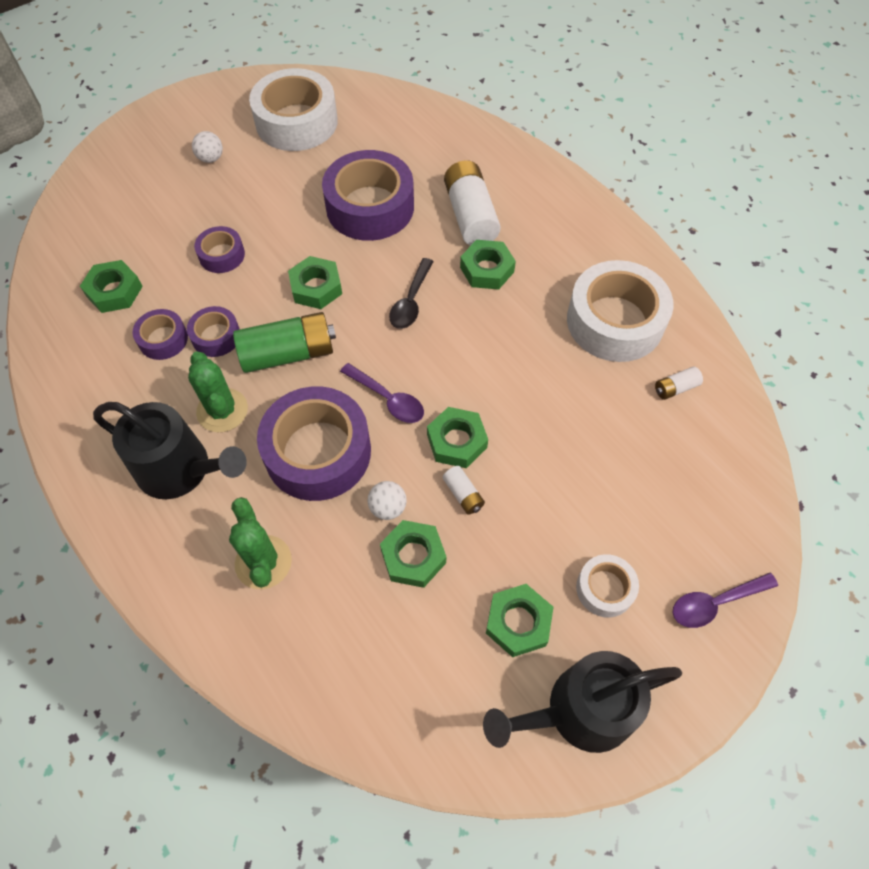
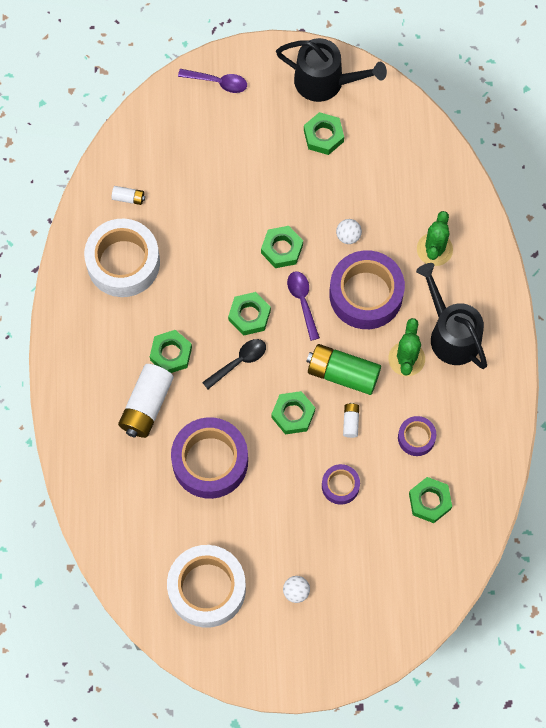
camera: 145 degrees left, 10 degrees up
purple tape [187,306,240,357] -> none
green nut [380,520,446,588] -> green nut moved to [228,292,271,336]
white battery [443,466,485,515] -> white battery moved to [343,403,359,438]
white tape [576,554,639,618] -> none

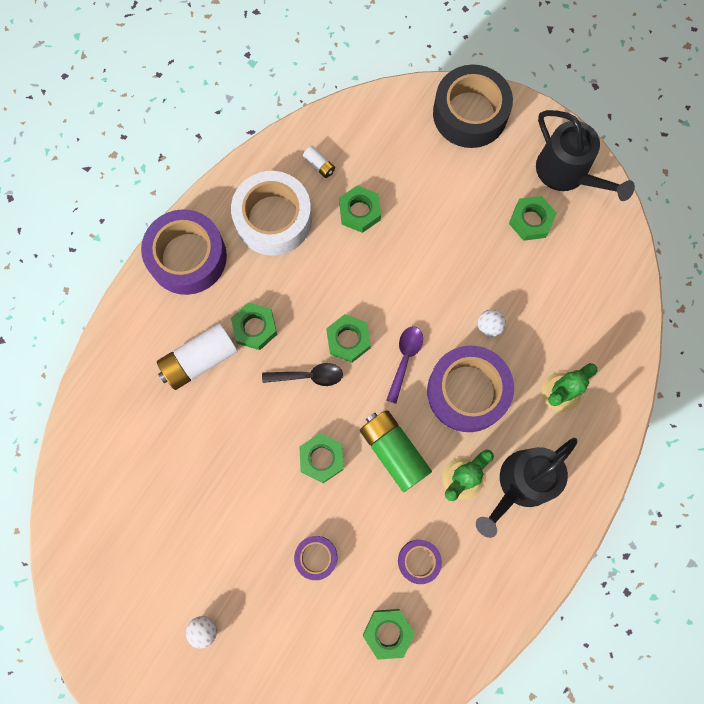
camera: 35 degrees right, 5 degrees up
white tape [167,545,246,628] -> none
purple tape [171,417,248,499] -> purple tape moved to [141,209,227,295]
purple spoon [178,69,247,93] -> black tape [433,65,513,148]
green nut [261,226,303,268] -> green nut moved to [339,185,381,233]
white battery [343,403,359,438] -> none
black watering can [416,263,487,369] -> black watering can turned 135 degrees counterclockwise [476,438,577,538]

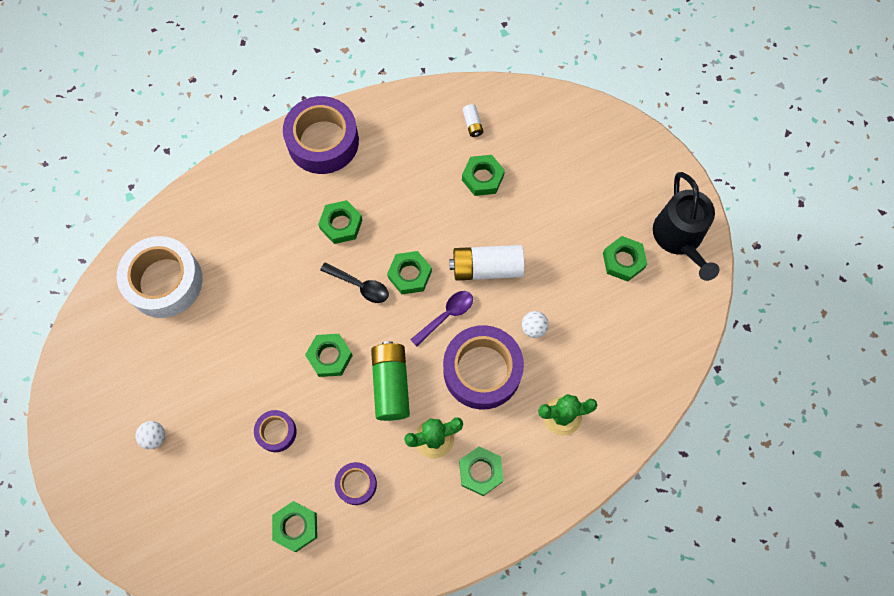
camera: 30 degrees right, 5 degrees down
white battery [157,323,238,390] -> white battery moved to [449,245,525,281]
white tape [231,171,312,256] -> white tape moved to [117,236,203,318]
black tape [433,65,513,148] -> none
black watering can [476,438,577,538] -> green nut [459,446,504,496]

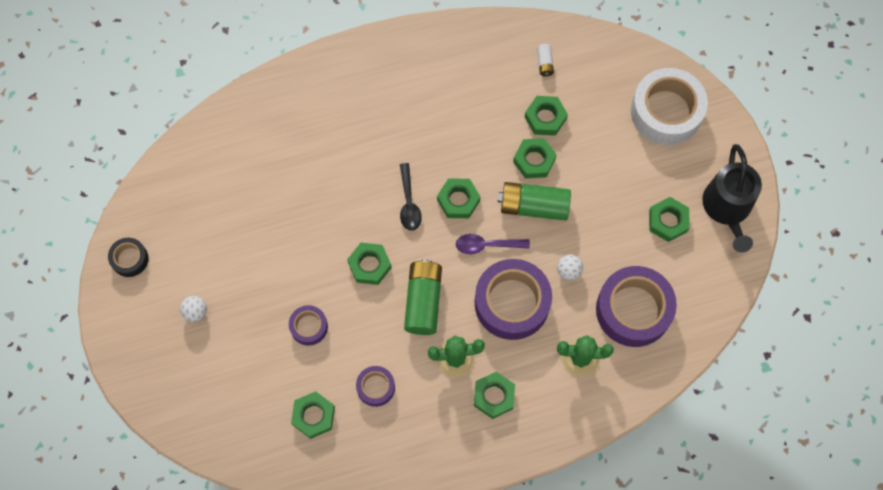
camera: 10 degrees right, 0 degrees up
white tape [117,236,203,318] -> white tape moved to [631,68,708,145]
purple tape [283,96,359,174] -> purple tape moved to [596,266,677,347]
green nut [318,200,362,244] -> green nut moved to [513,138,557,179]
black spoon [320,262,389,303] -> black spoon turned 45 degrees clockwise [400,163,422,231]
purple spoon [410,291,473,347] -> purple spoon turned 150 degrees counterclockwise [456,234,530,254]
white battery [449,245,525,281] -> green battery [498,182,571,221]
none -> black tape [108,238,149,277]

